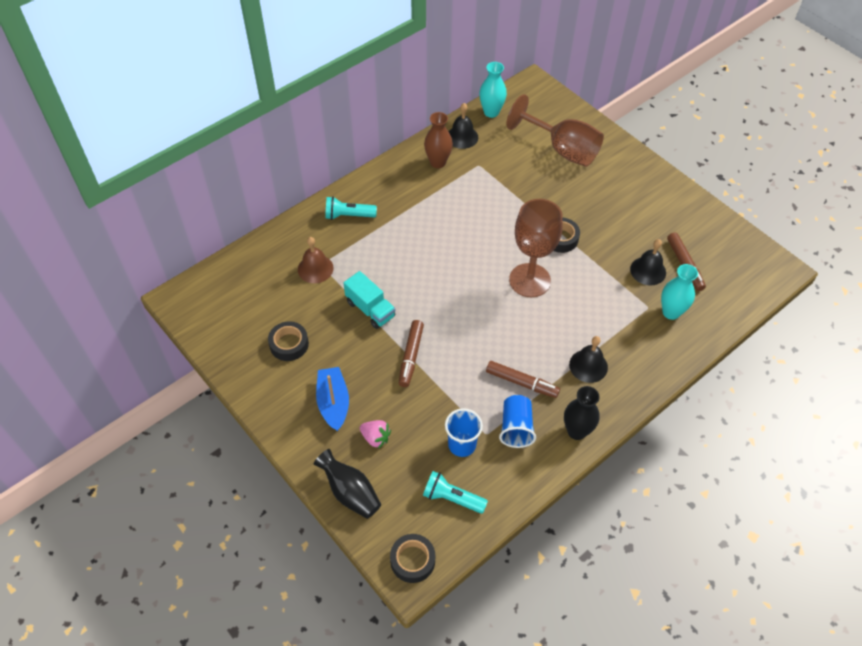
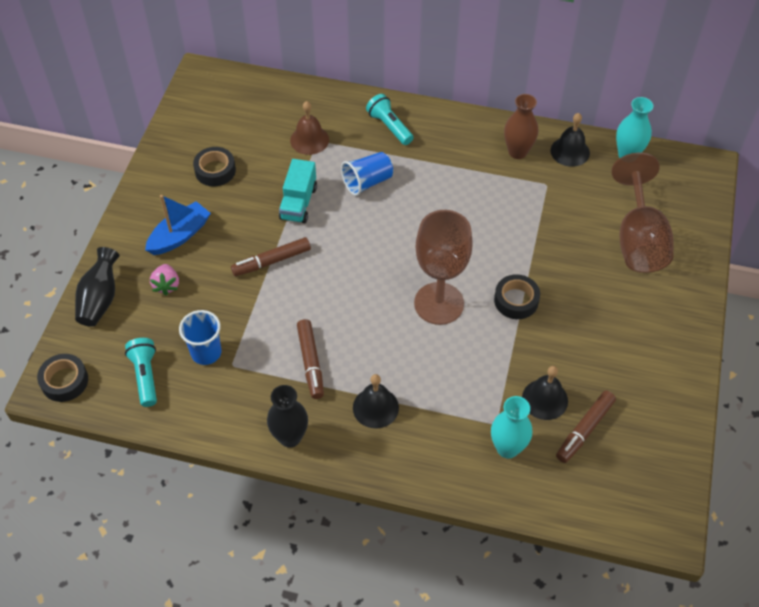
camera: 55 degrees right, 0 degrees up
blue cup [499,395,536,448] -> blue cup moved to [341,152,393,196]

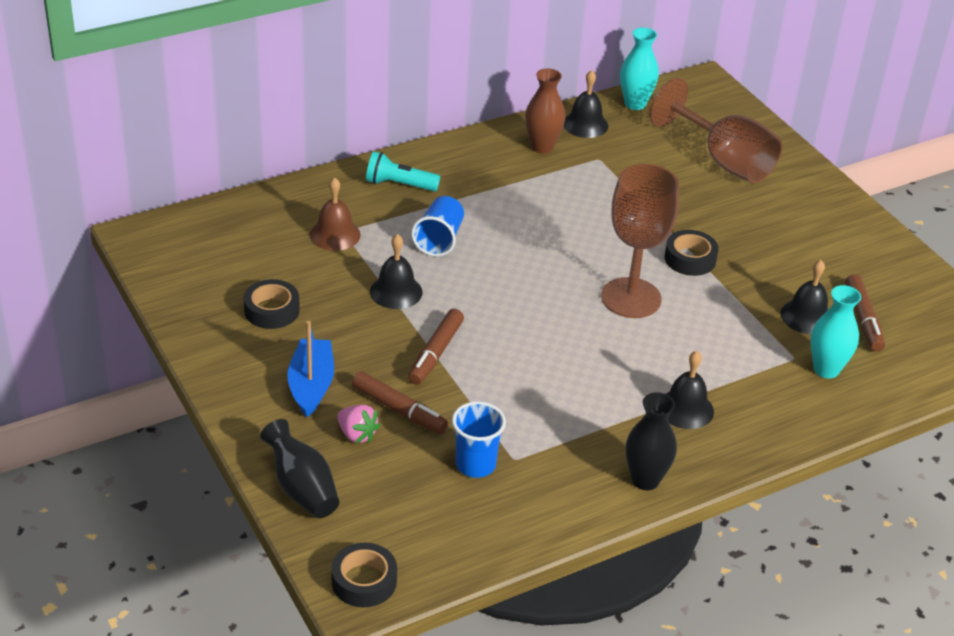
camera: 45 degrees left, 15 degrees down
turquoise flashlight [125,338,157,407] -> none
turquoise truck [279,159,317,223] -> black bell [370,234,422,309]
brown marker [297,319,324,399] -> brown marker moved to [352,371,448,434]

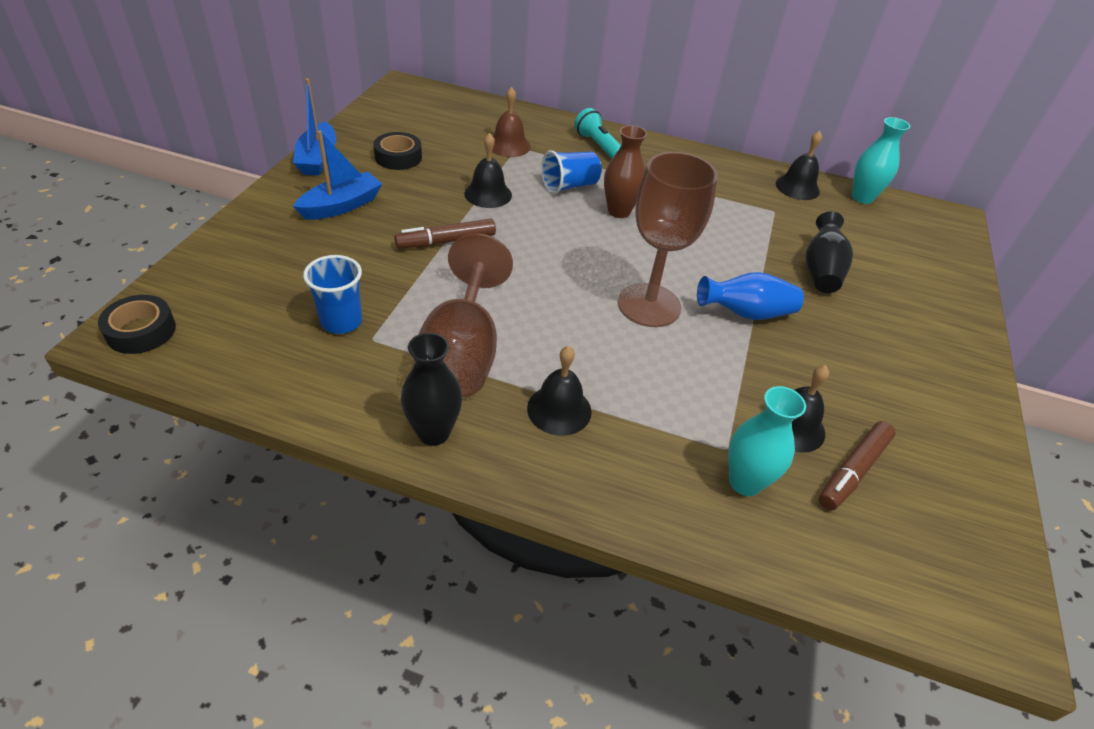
camera: 45 degrees right, 5 degrees up
black vase [260,419,339,518] -> black vase moved to [806,211,853,293]
pink strawberry [337,405,381,443] -> none
brown marker [352,371,448,434] -> none
brown vase [525,68,565,154] -> brown vase moved to [604,125,647,218]
brown goblet [650,78,782,183] -> brown goblet moved to [413,233,513,397]
black tape [664,230,719,276] -> blue vase [697,272,804,320]
none -> blue boat [293,78,336,176]

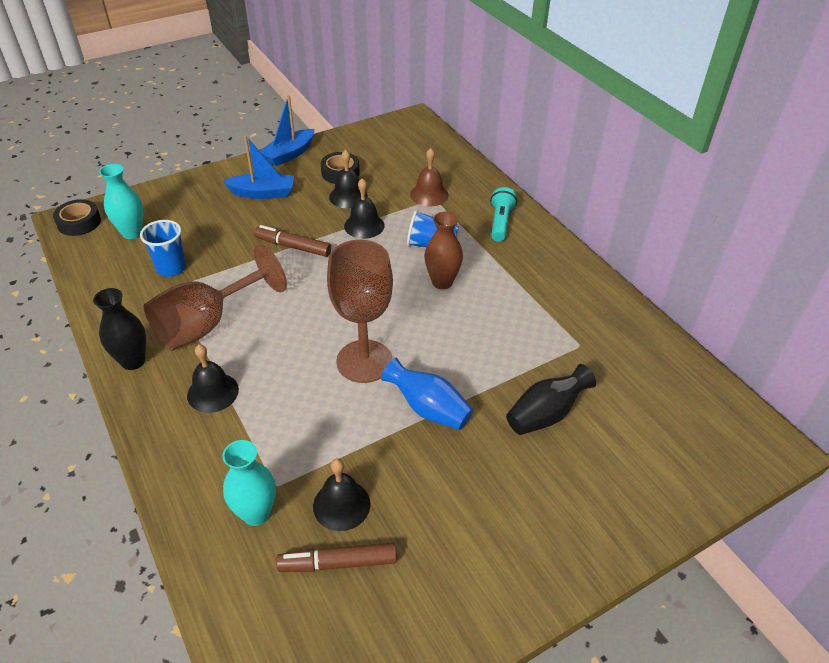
camera: 45 degrees right, 0 degrees up
black bell [776,131,822,200] -> black bell moved to [329,150,368,208]
turquoise vase [852,117,910,204] -> turquoise vase moved to [99,164,143,239]

